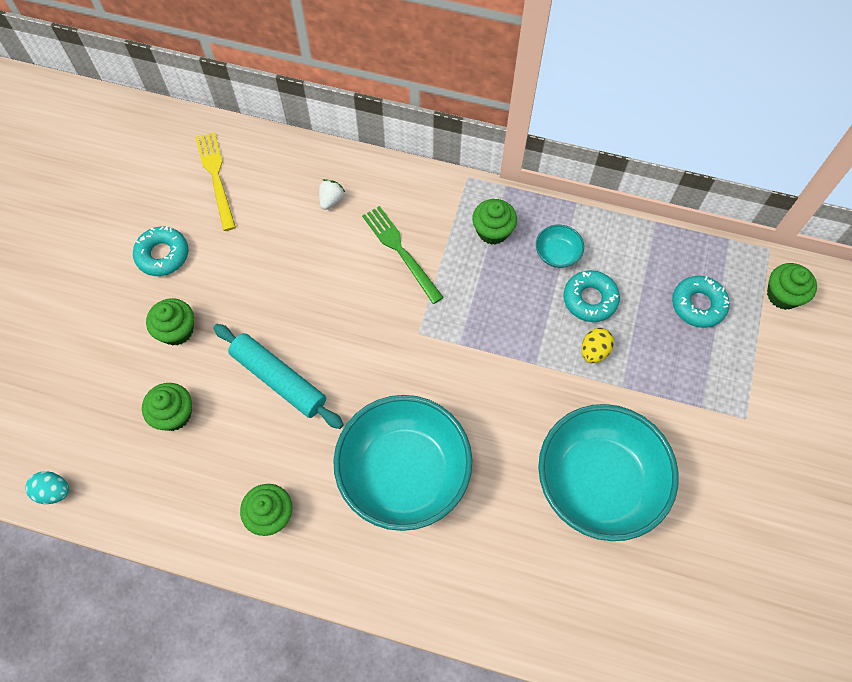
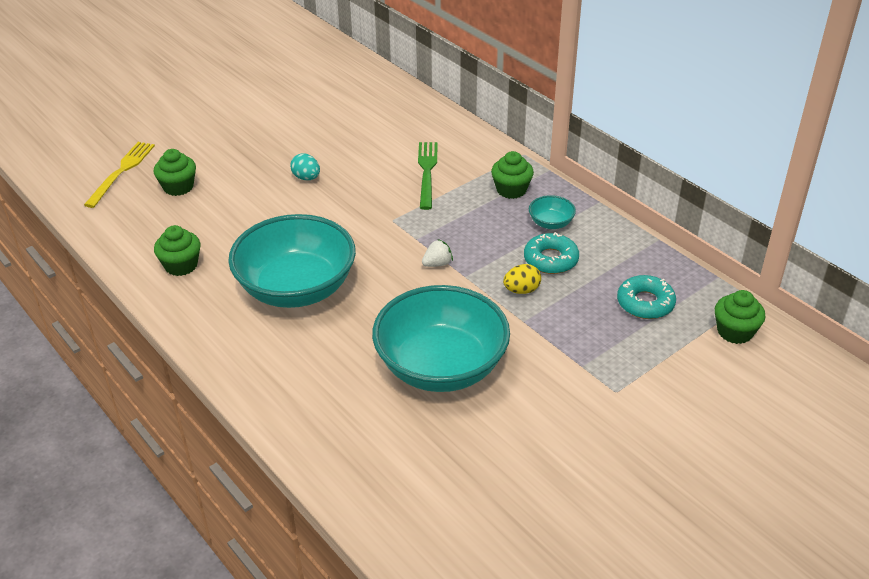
camera: 35 degrees right, 25 degrees down
turquoise egg [25,471,69,504] -> turquoise egg moved to [290,153,320,180]
turquoise donut [133,226,189,276] -> none
green cupcake [146,298,194,346] -> none
yellow fork [195,132,236,231] -> yellow fork moved to [84,142,155,208]
turquoise rolling pin [213,324,344,429] -> none
white strawberry [319,179,345,210] -> white strawberry moved to [422,239,453,267]

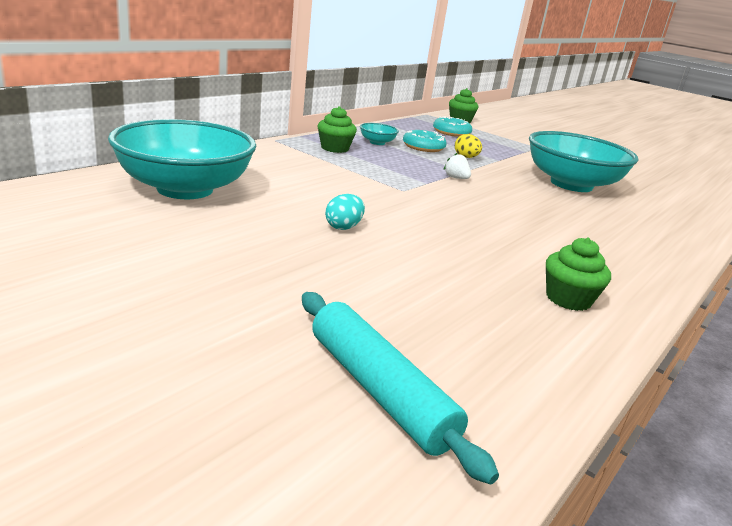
camera: 105 degrees left, 15 degrees down
yellow fork [84,142,155,208] -> turquoise rolling pin [302,292,499,485]
green cupcake [154,149,196,196] -> none
turquoise bowl [228,214,356,308] -> turquoise bowl moved to [108,119,256,199]
green fork [418,142,438,210] -> none

